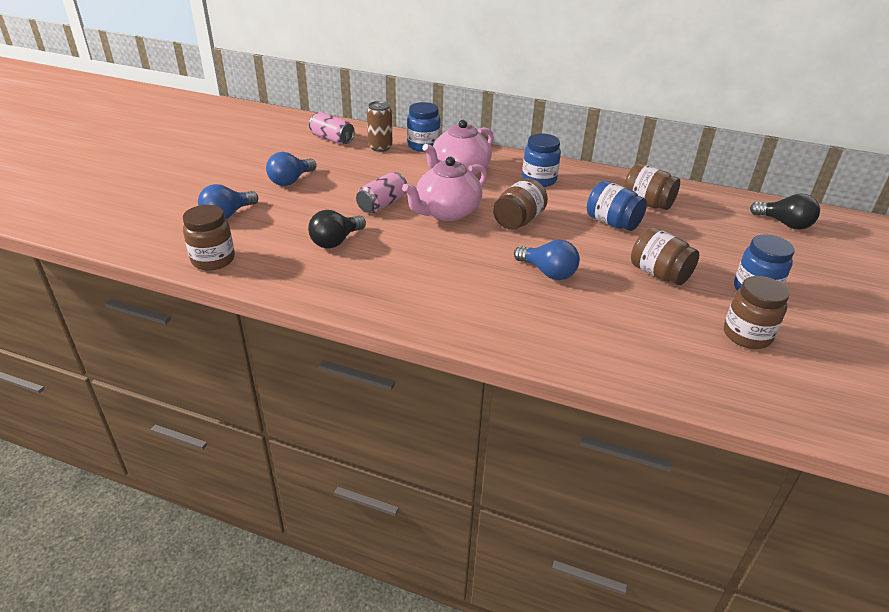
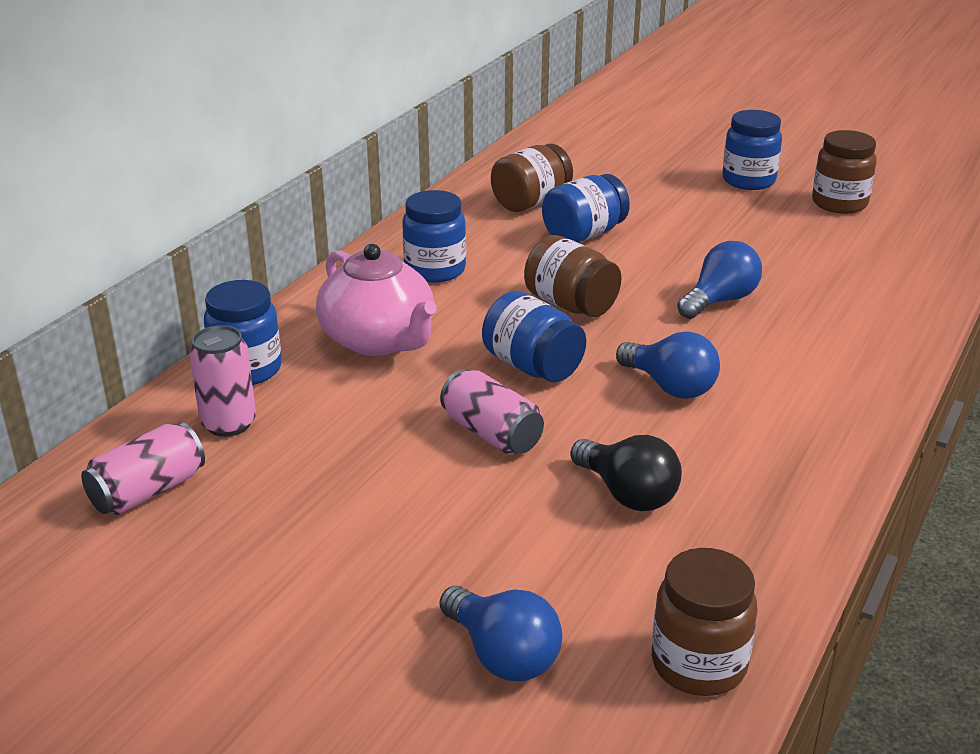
camera: 80 degrees left, 5 degrees down
blue light bulb [266,152,316,186] -> blue light bulb moved to [616,331,720,399]
brown can [367,101,393,152] -> pink can [189,325,256,437]
pink teapot [402,157,487,221] -> blue jar [482,291,586,382]
brown jar [631,227,699,285] -> none
black light bulb [750,194,820,230] -> none

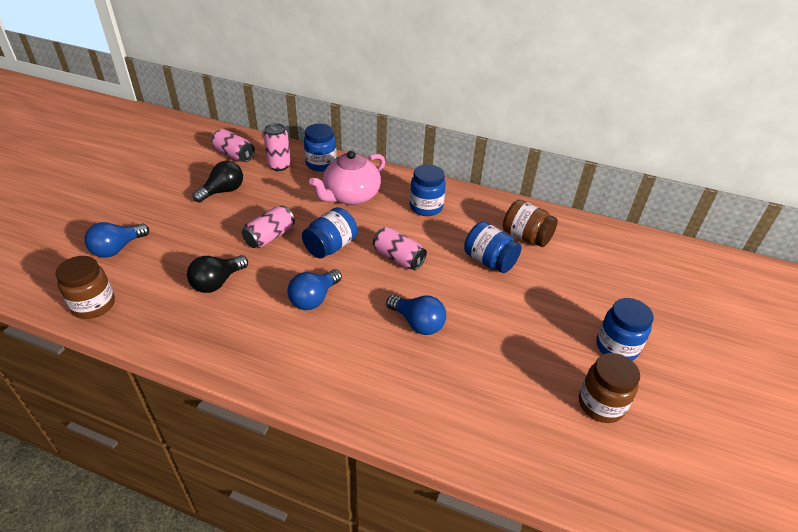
camera: 80 degrees right, 10 degrees up
brown jar [524,235,622,317] -> pink can [373,227,427,270]
none -> black light bulb [192,161,243,203]

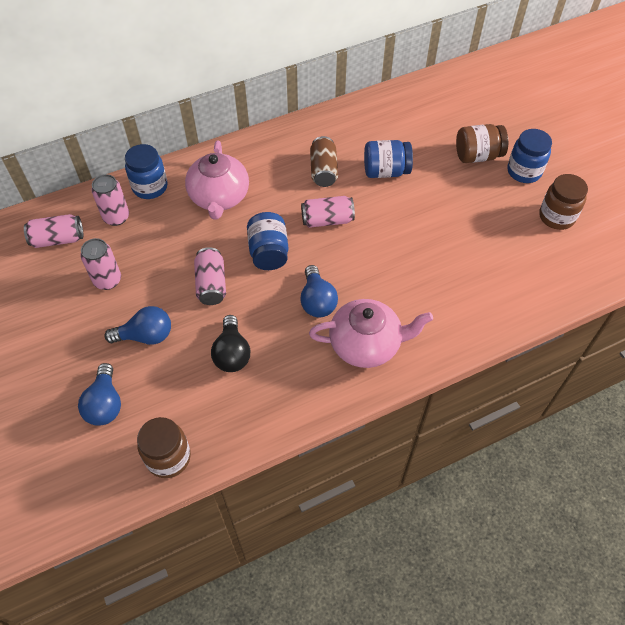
camera: 45 degrees left, 15 degrees up
black light bulb [192,161,243,203] -> pink can [81,238,121,290]
blue light bulb [386,295,446,335] -> blue light bulb moved to [104,306,171,345]
blue jar [410,164,446,216] -> none
brown jar [503,200,558,247] -> brown jar moved to [456,124,508,163]
none -> pink teapot [309,299,433,368]
none -> brown can [310,136,338,187]

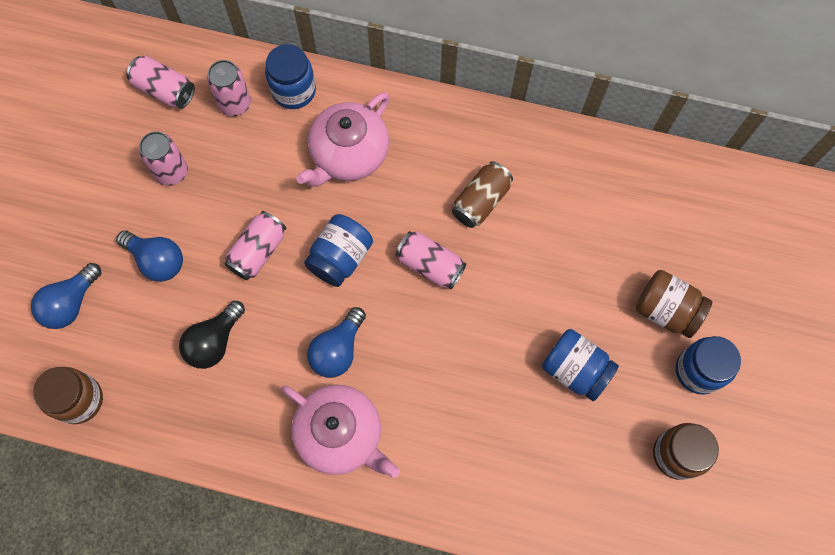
camera: 40 degrees right, 15 degrees up
blue jar [364,140,413,178] -> blue jar moved to [542,329,619,401]

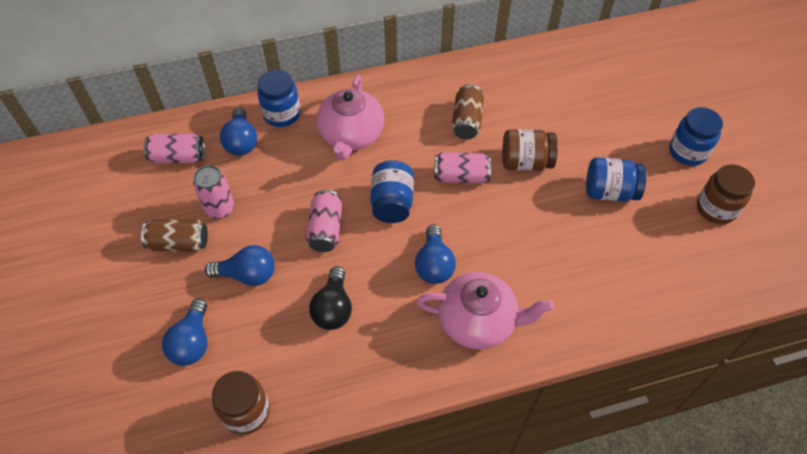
camera: 30 degrees left, 15 degrees down
pink can [207,60,251,116] -> blue light bulb [220,107,257,156]
brown jar [636,270,712,338] -> brown jar moved to [502,129,558,171]
none -> brown can [141,219,208,252]

